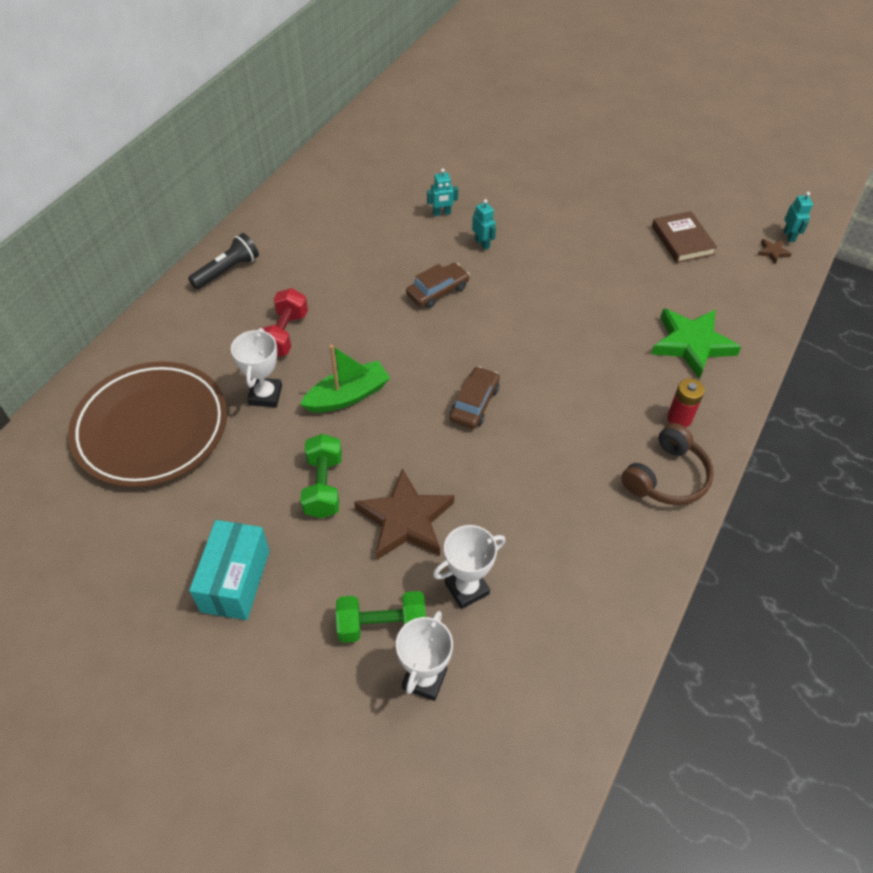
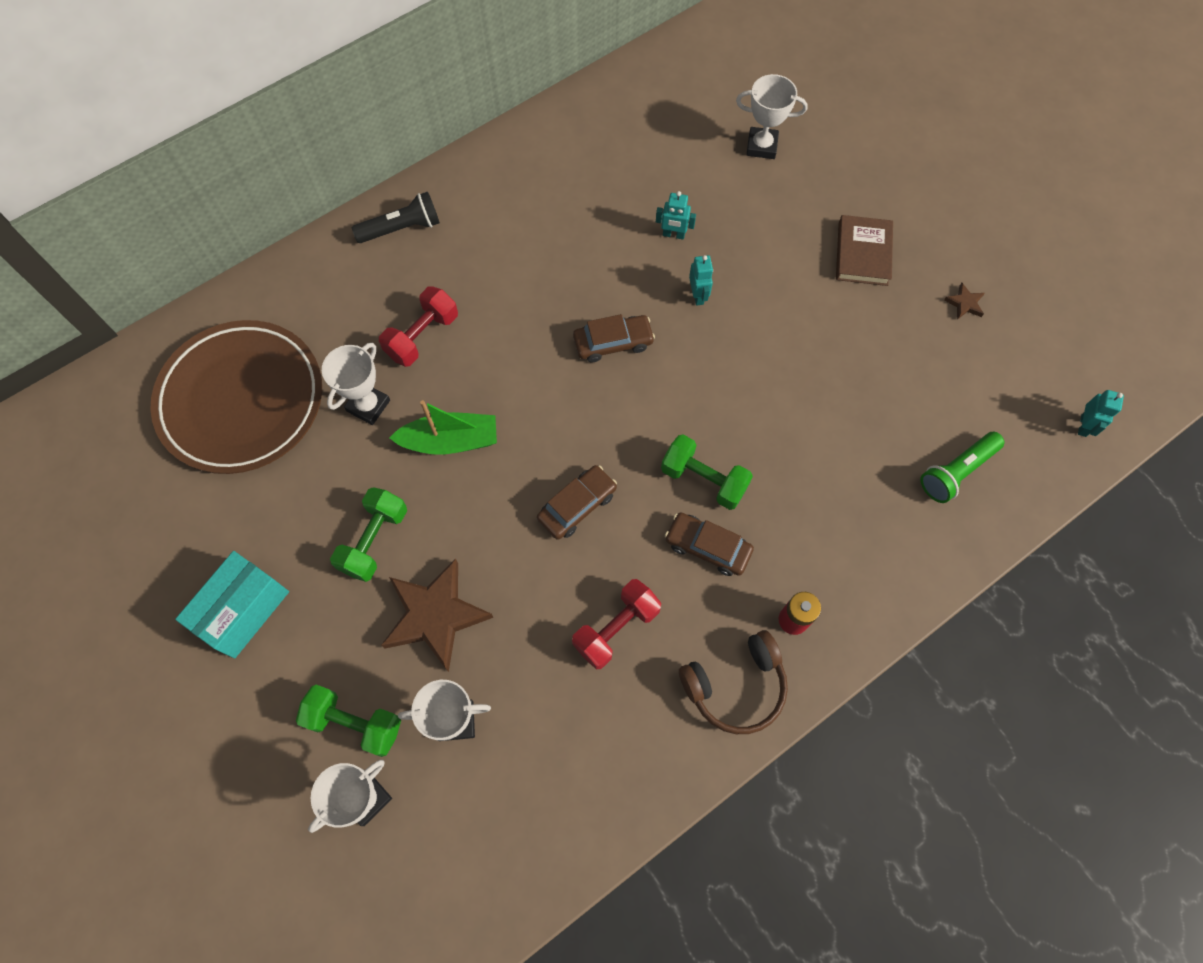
camera: 25 degrees right, 15 degrees up
green star [651,308,741,379] -> none
brown book [652,211,717,263] -> brown book moved to [836,215,893,286]
brown star [758,239,792,264] -> brown star moved to [944,283,985,320]
none -> red dumbbell [572,579,661,669]
none -> green dumbbell [661,435,753,510]
none -> brown car [665,512,754,576]
none -> white trophy [736,74,808,159]
none -> green flashlight [920,432,1005,503]

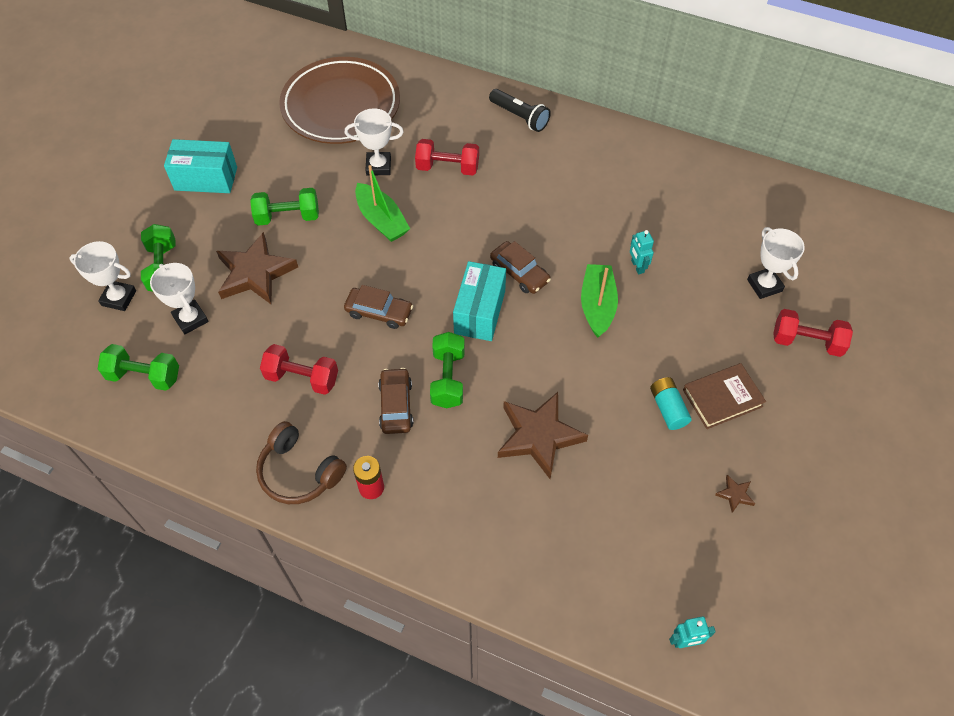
camera: 60 degrees right, 10 degrees down
turquoise robot [689,255,713,306] -> green boat [581,264,618,338]
green flashlight [920,432,1005,503] -> none
none -> green dumbbell [98,344,179,391]
none -> turquoise box [453,261,506,341]
none -> brown star [498,392,588,479]
none -> turquoise battery [650,377,692,430]
none -> red dumbbell [773,309,853,357]

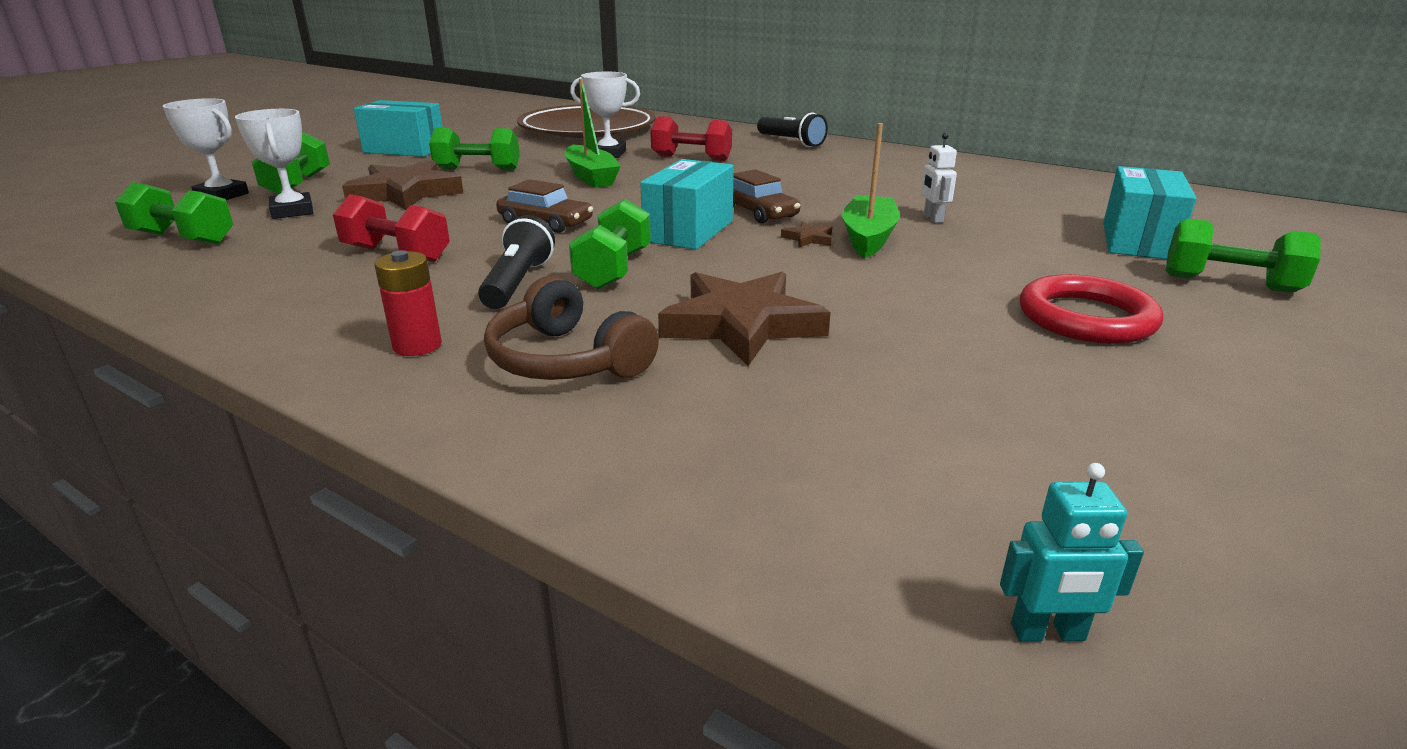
camera: 10 degrees right, 30 degrees down
brown headphones [256,421,347,504] -> brown headphones moved to [484,276,659,380]
brown car [378,368,413,434] -> black flashlight [478,215,555,309]
turquoise robot [630,230,654,274] -> white robot [921,133,957,223]
turquoise battery [650,377,692,430] -> none
brown book [683,363,766,429] -> red ring [1020,274,1163,343]
brown star [715,475,755,513] -> brown star moved to [781,221,832,248]
white trophy [747,227,805,299] -> turquoise box [1103,166,1196,259]
red dumbbell [773,309,853,357] -> green dumbbell [1166,219,1321,293]

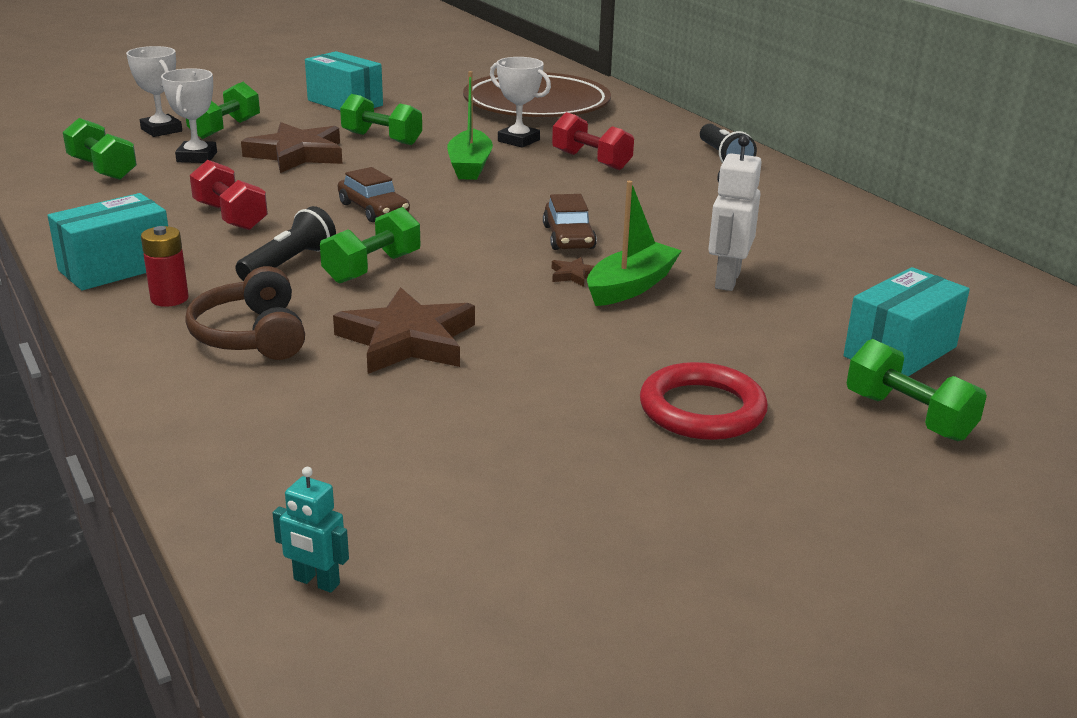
camera: 25 degrees right, 0 degrees up
turquoise box [640,159,734,250] -> turquoise box moved to [47,193,168,290]
white robot [921,133,957,223] -> white robot [708,135,762,291], size x1.68

